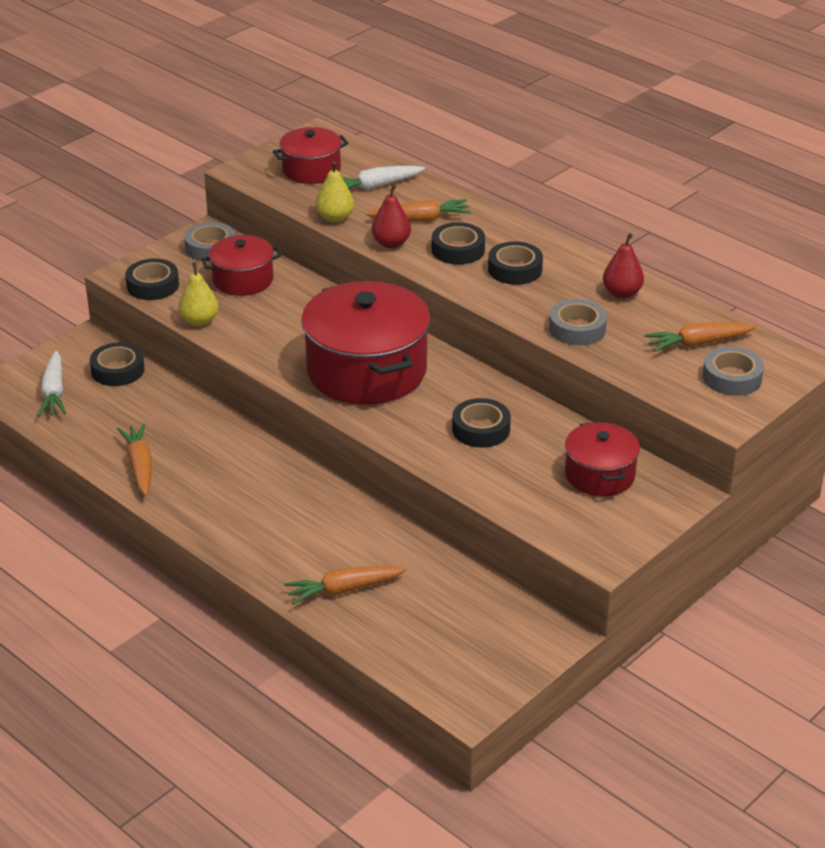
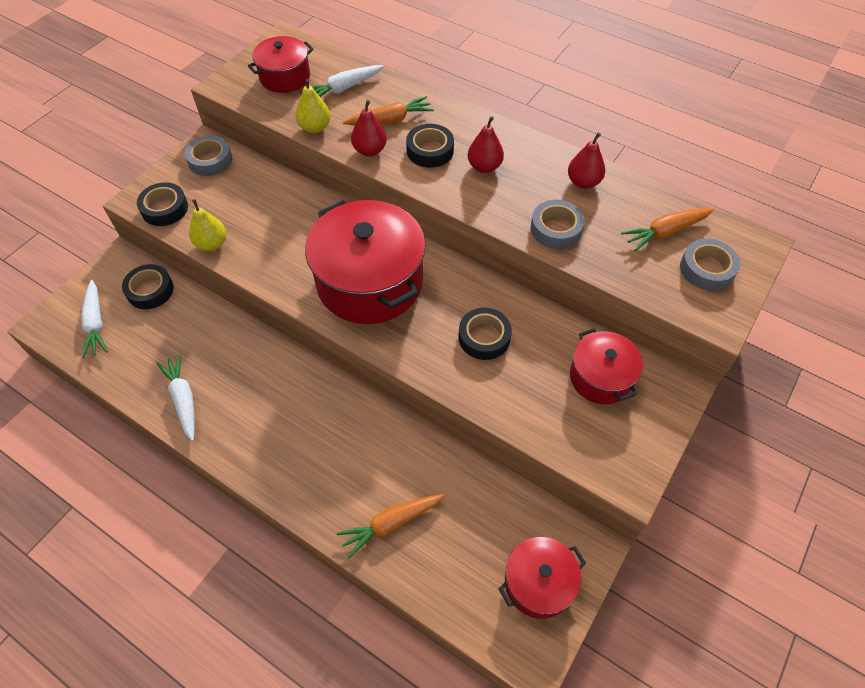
camera: 10 degrees left, 20 degrees up
orange carrot [117,424,152,496] -> white carrot [156,354,195,441]
red pot [201,235,282,296] -> red pot moved to [498,537,586,619]
black tape [488,241,543,285] -> red pear [468,116,504,173]

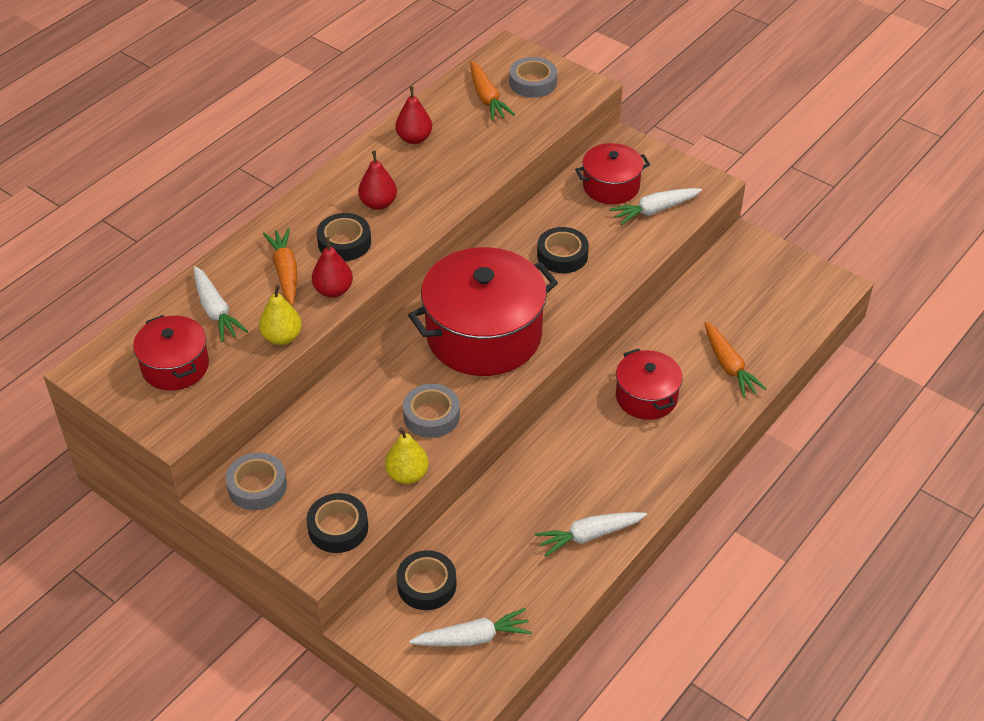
camera: 85 degrees left, 10 degrees down
red pot [498,537,586,619] -> red pot moved to [616,349,683,420]
grey tape [531,200,585,249] -> grey tape moved to [403,384,460,438]
none -> white carrot [609,188,702,225]

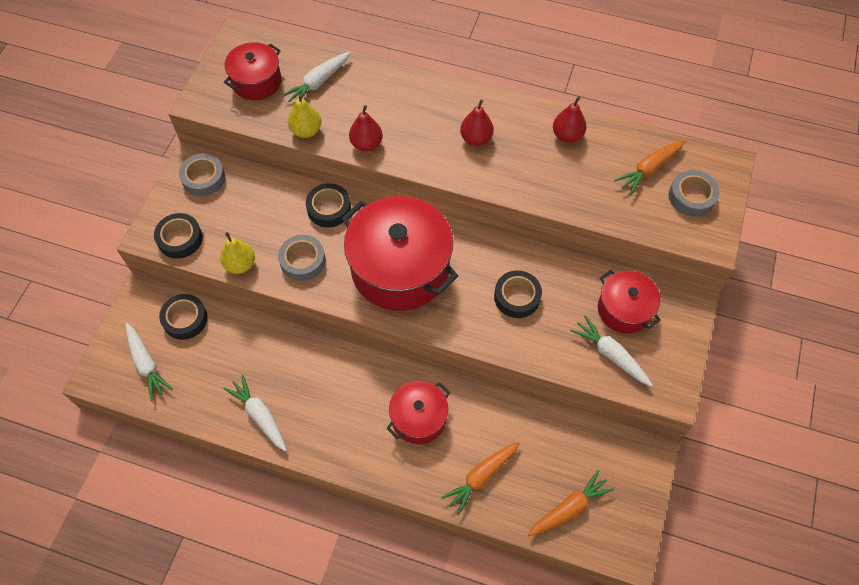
camera: 70 degrees right, 15 degrees up
orange carrot [263,228,297,305] -> orange carrot moved to [528,470,614,536]
black tape [317,213,371,261] -> black tape moved to [306,183,351,228]

